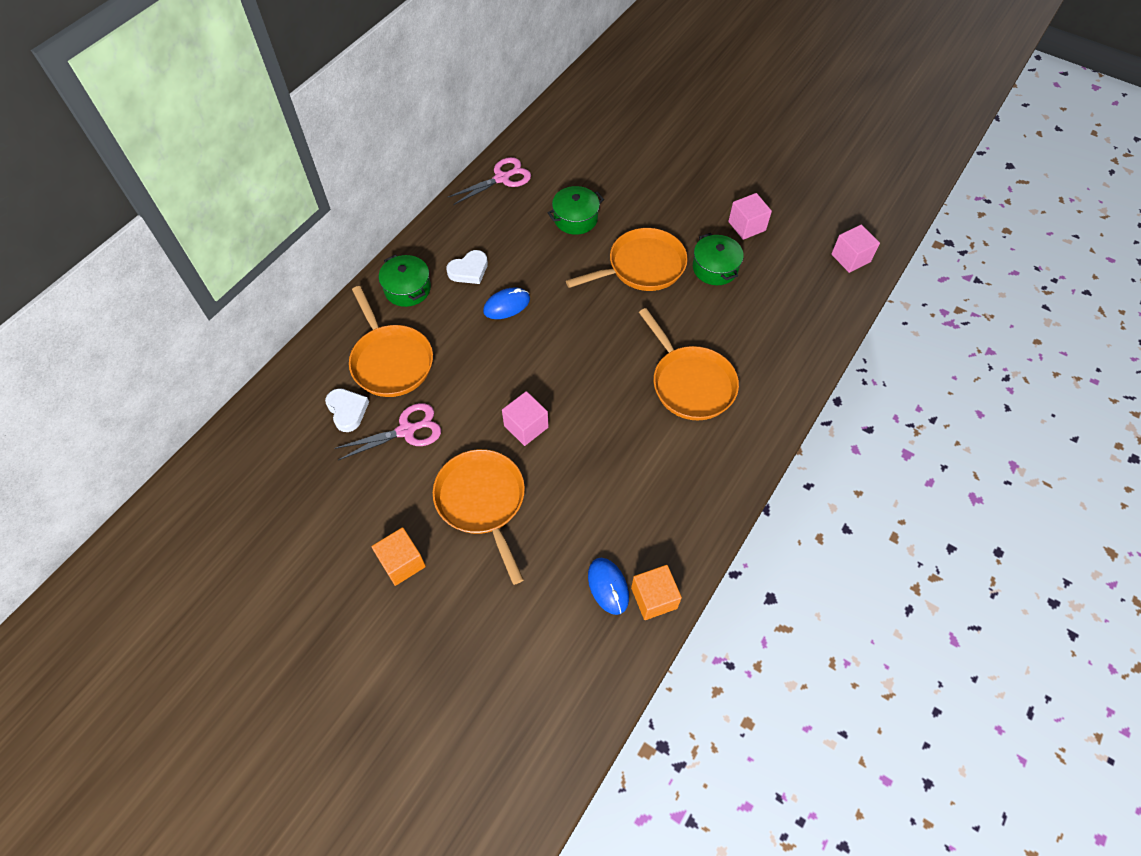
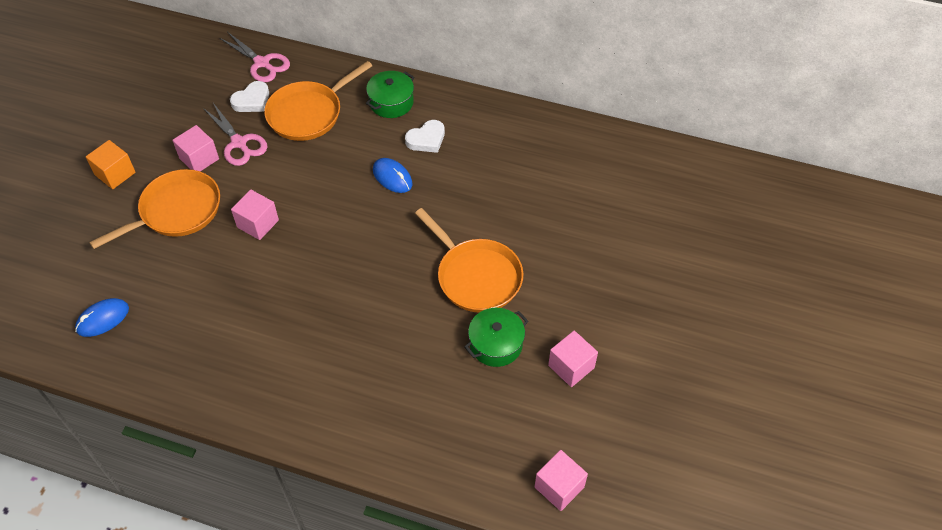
camera: 75 degrees right, 5 degrees down
white heart [446,250,488,284] -> white heart turned 75 degrees counterclockwise [405,120,445,153]
pink scissors [448,157,531,205] -> pink scissors moved to [219,32,290,82]
green pot [547,186,604,235] -> none
orange cube [631,565,682,620] -> none
orange pan [639,308,739,420] -> none
none -> pink cube [172,125,219,171]

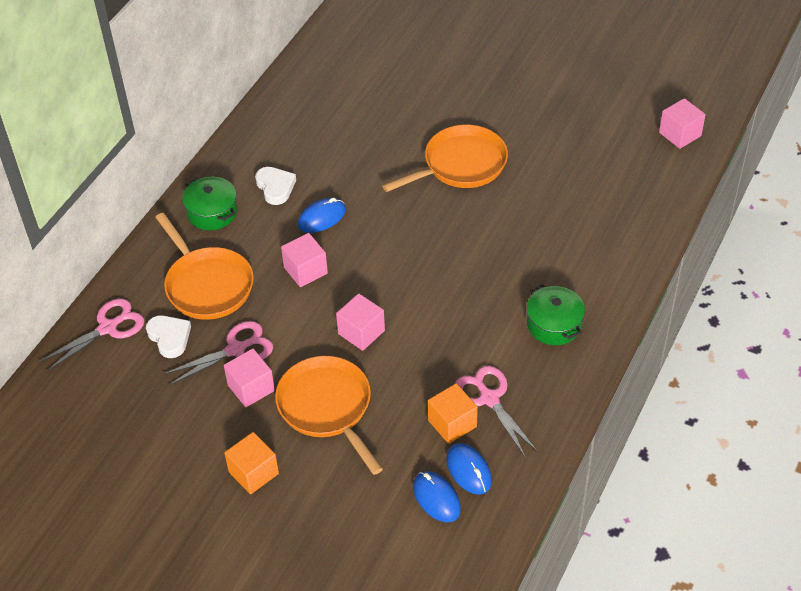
camera: 80 degrees left, 5 degrees down
green pot [464,308,528,367] -> green pot moved to [526,285,585,345]
pink cube [548,331,598,387] -> pink cube moved to [281,233,328,287]
none -> blue mouse [413,471,461,522]
none -> orange cube [428,383,478,444]
none -> pink scissors [455,366,538,458]

